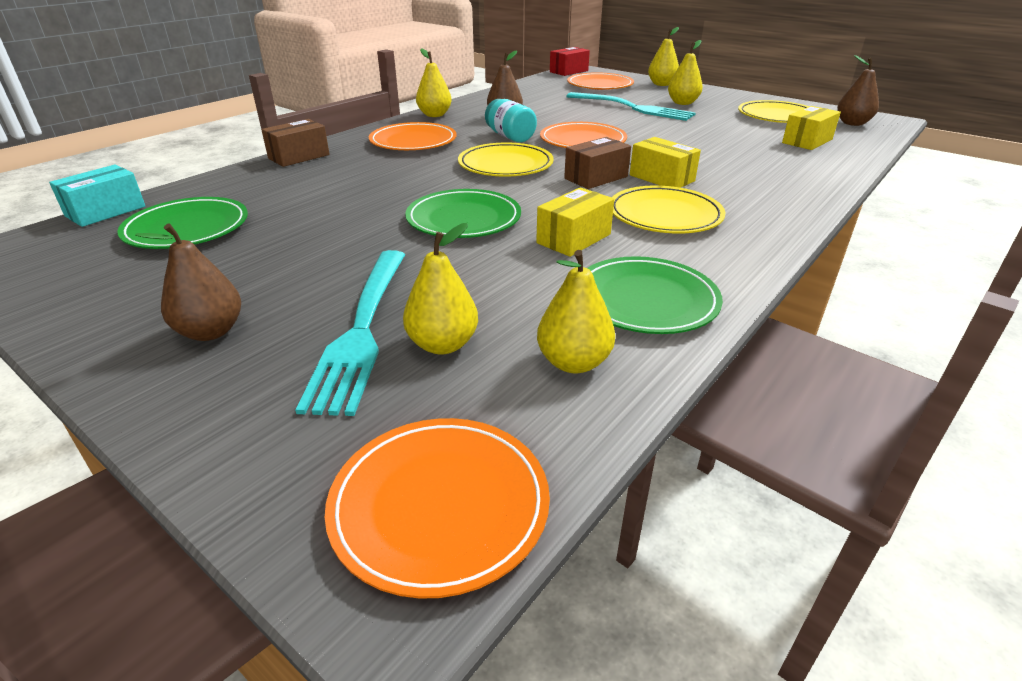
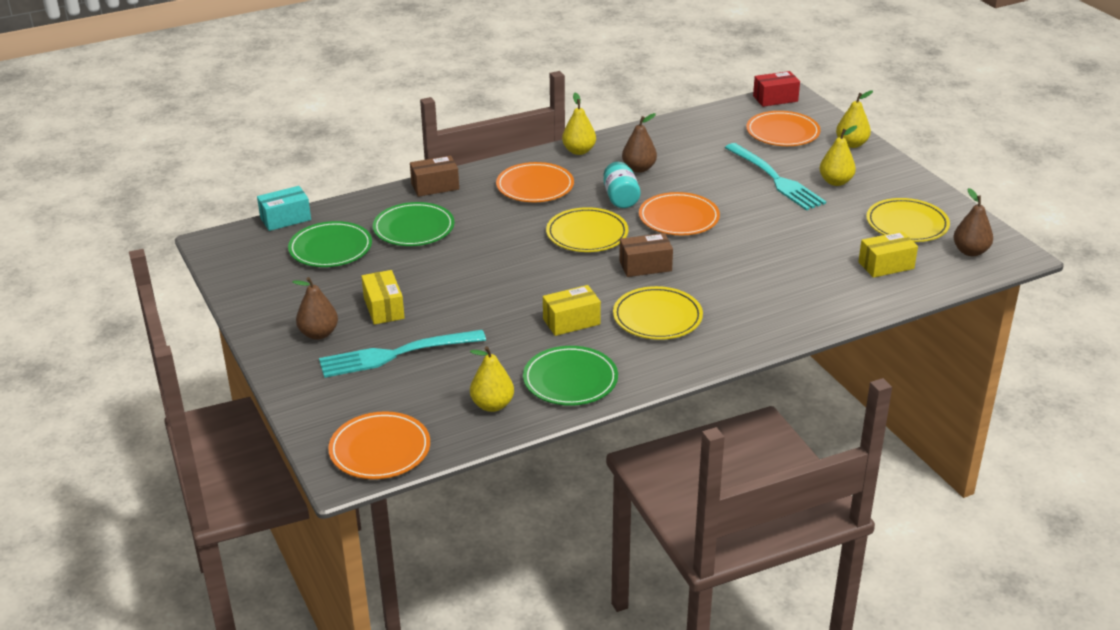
camera: 25 degrees right, 0 degrees up
turquoise fork [295,250,405,416] -> turquoise fork turned 45 degrees clockwise [319,330,486,378]
yellow pear [403,223,478,355] -> none
green plate [405,189,521,238] -> green plate moved to [373,202,455,246]
yellow box [630,137,701,188] -> yellow box moved to [361,270,405,325]

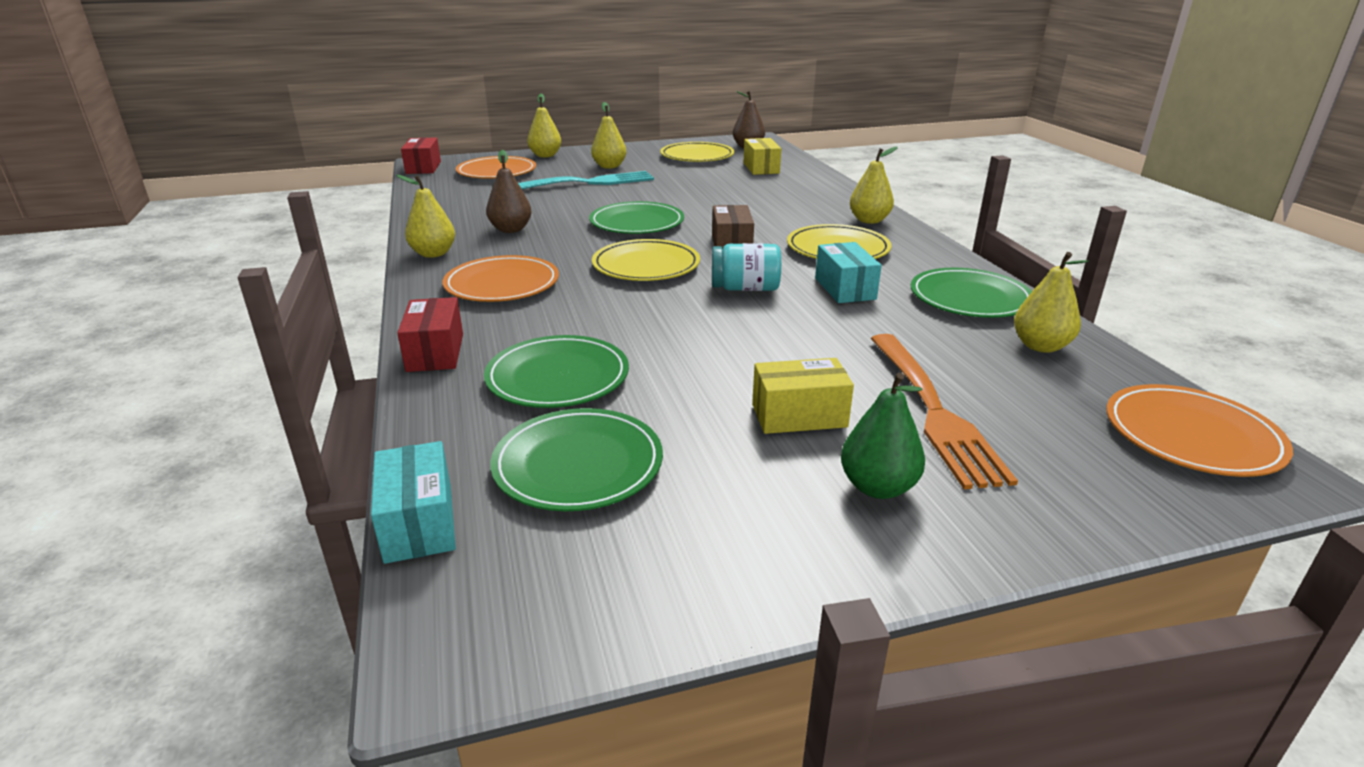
camera: 80 degrees left, 5 degrees down
brown pear [292,277,338,340] -> green pear [841,373,925,499]
turquoise fork [319,330,486,378] -> orange fork [871,334,1018,489]
brown box [410,156,459,197] -> red box [397,297,463,372]
yellow box [543,285,601,336] -> turquoise box [815,242,882,303]
turquoise jar [604,162,640,208] -> turquoise jar moved to [712,243,781,291]
orange plate [639,192,720,235] -> green plate [589,201,684,234]
none -> yellow pear [850,146,898,224]

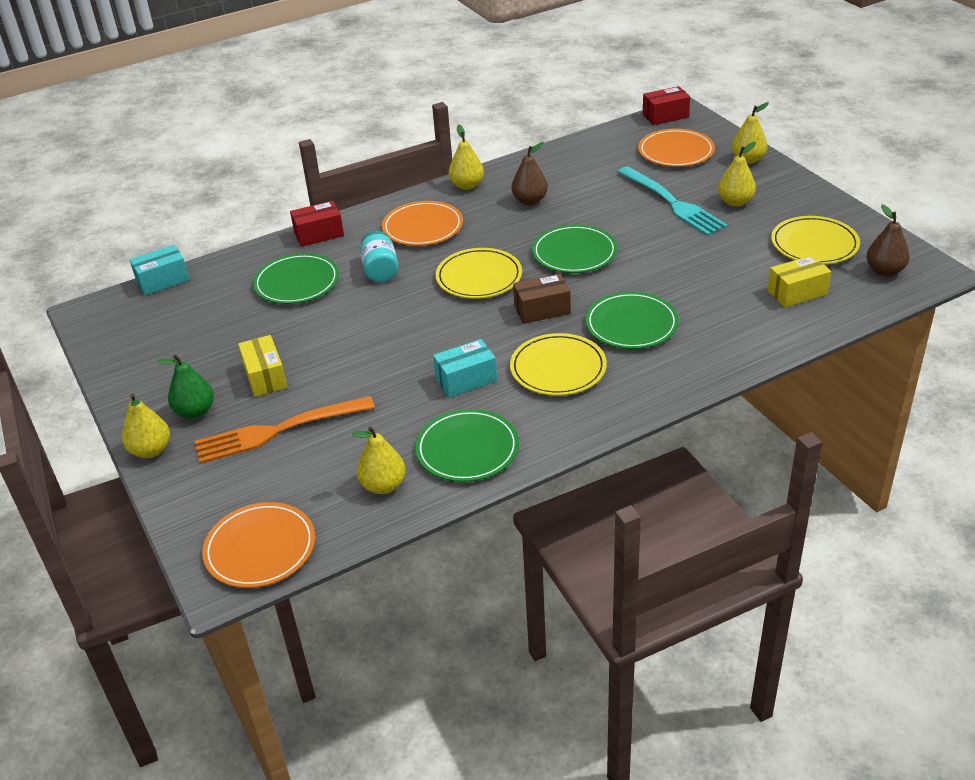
camera: 80 degrees right, 10 degrees up
green plate [490,408,663,511] -> green plate moved to [585,292,679,349]
turquoise jar [712,243,781,291] -> turquoise jar moved to [360,230,399,282]
yellow pear [850,146,898,224] -> yellow pear moved to [122,393,170,458]

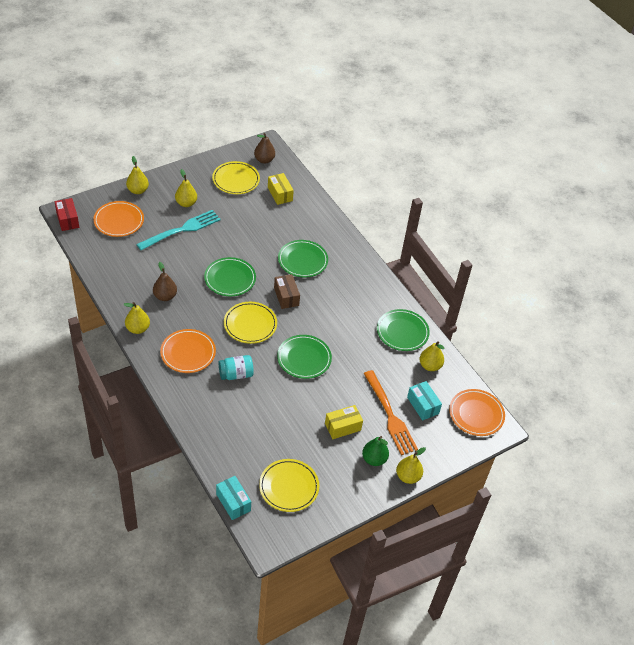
camera: 100 degrees left, 10 degrees up
green plate [253,253,339,304] -> green plate moved to [277,335,332,379]
red box [290,201,344,247] -> none
turquoise box [433,339,497,398] -> turquoise box moved to [407,381,442,421]
yellow plate [510,333,607,396] -> yellow plate moved to [259,459,319,512]

